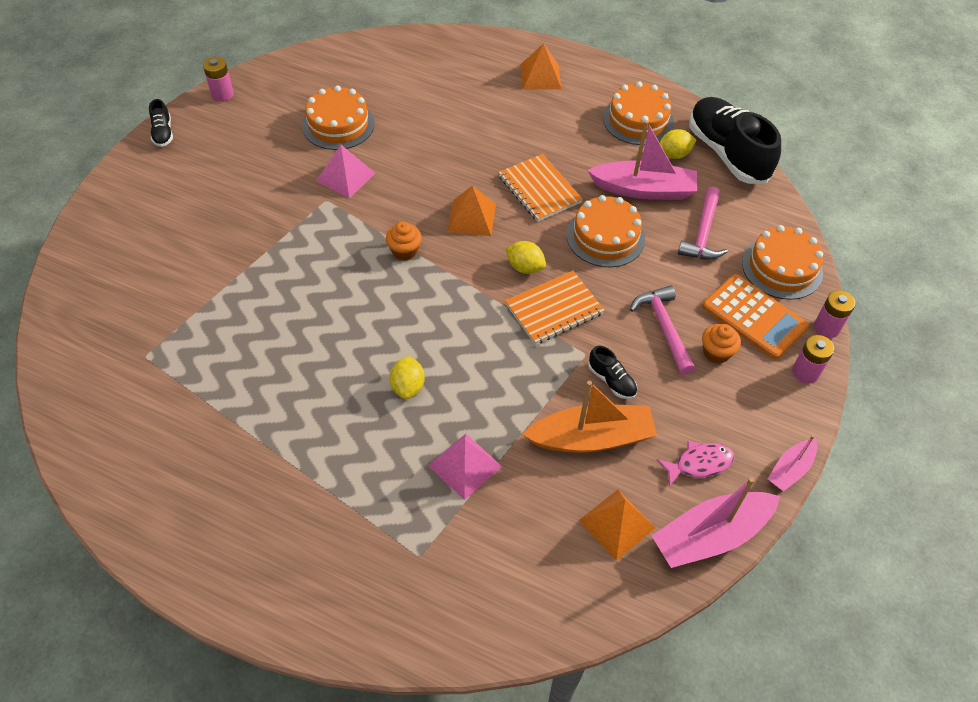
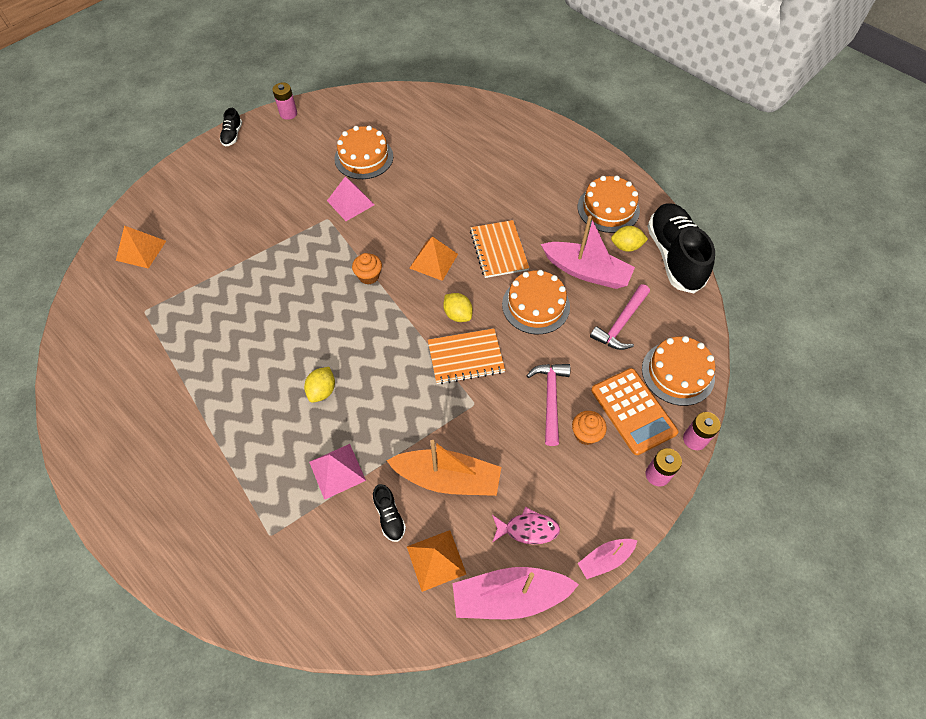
camera: 20 degrees right, 5 degrees up
orange pyramid [520,43,562,90] -> orange pyramid moved to [116,226,166,269]
black shoe [588,346,637,399] -> black shoe moved to [373,484,406,542]

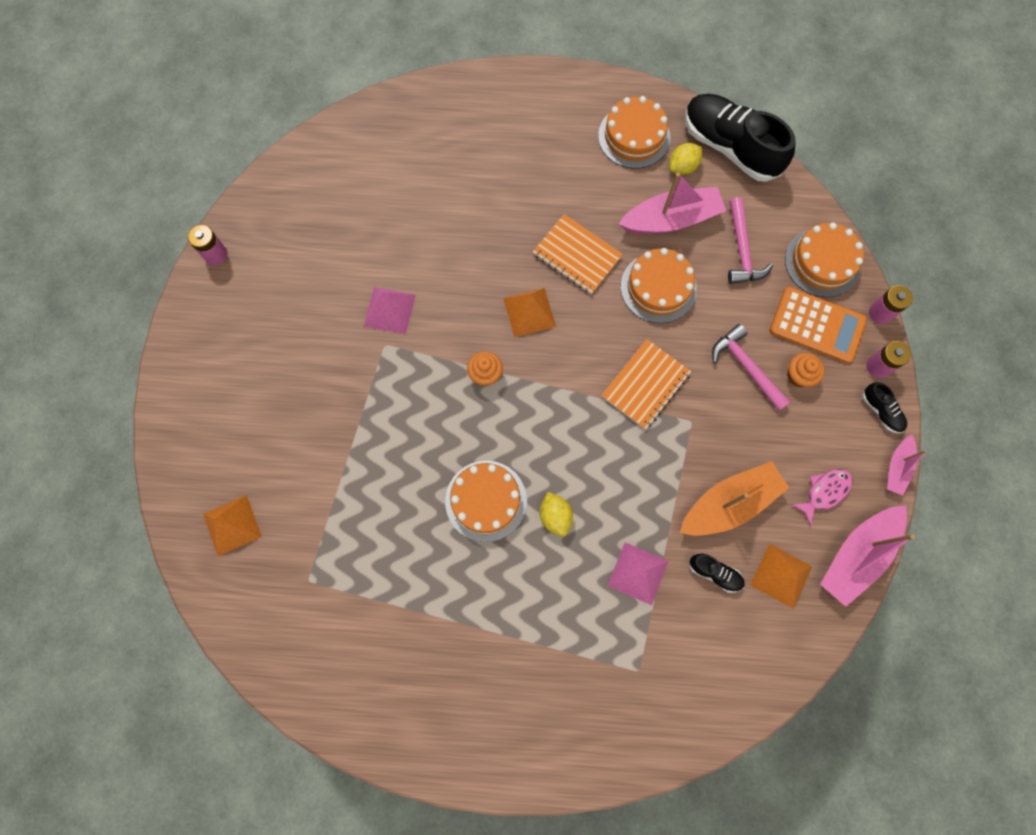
camera: 40 degrees left, 15 degrees up
black shoe [220,108,242,147] -> black shoe moved to [862,383,907,433]
orange cake [334,126,393,179] -> orange cake moved to [445,461,527,542]
yellow lemon [443,293,473,322] -> none

